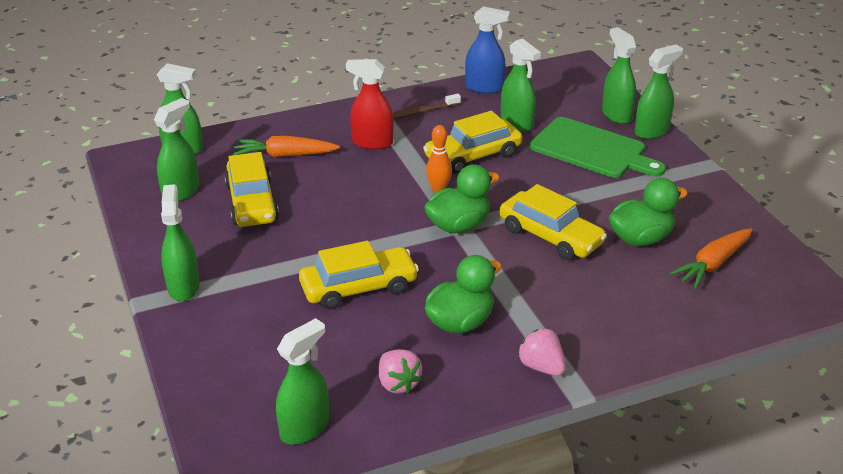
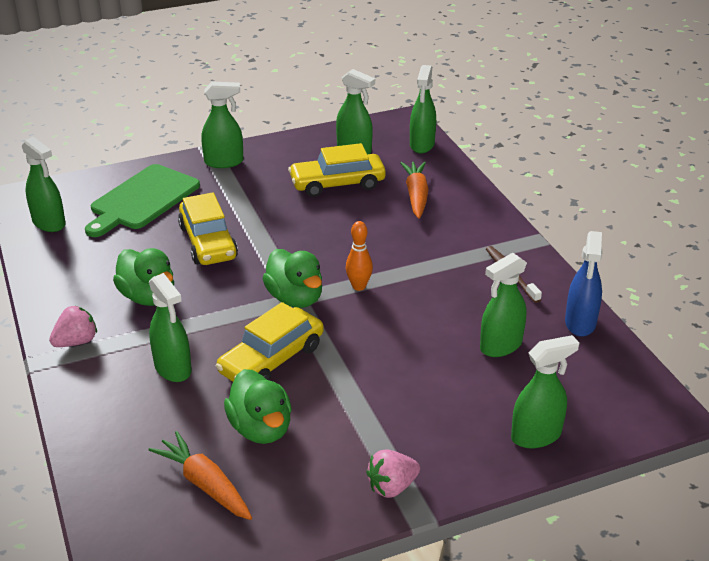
camera: 90 degrees right, 0 degrees up
red spray bottle [346,59,394,150] -> none
pink strawberry [379,349,423,394] -> pink strawberry moved to [366,449,420,498]
yellow car [423,111,522,174] -> none
green cutting board [530,117,666,178] -> green cutting board moved to [85,164,200,237]
green spray bottle [635,45,683,139] -> green spray bottle moved to [149,273,192,382]

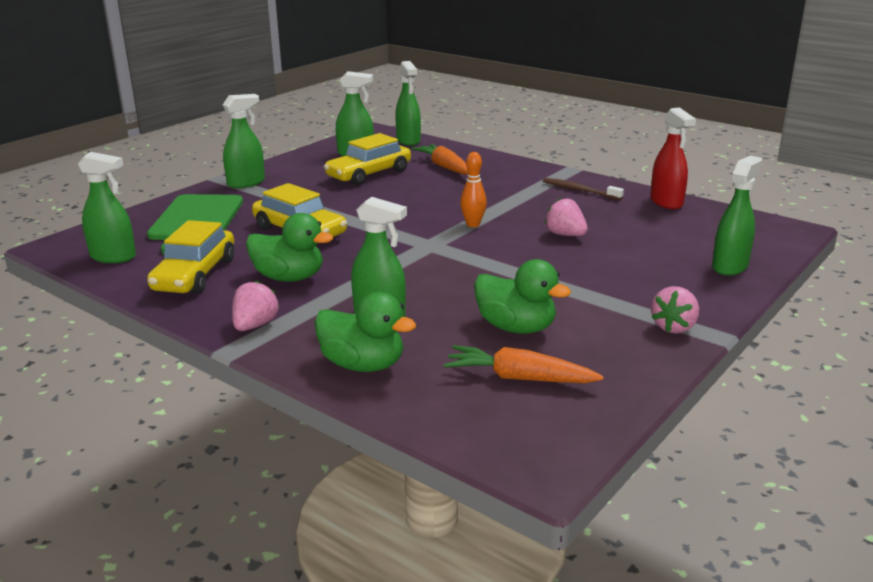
camera: 30 degrees left, 10 degrees down
yellow car [216,302,324,382] -> yellow car moved to [147,220,234,294]
green duck [262,249,322,308] -> green duck moved to [314,292,416,372]
green spray bottle [480,253,527,357] -> none
blue spray bottle [565,231,603,337] -> red spray bottle [650,107,696,209]
none -> pink strawberry [545,198,588,236]

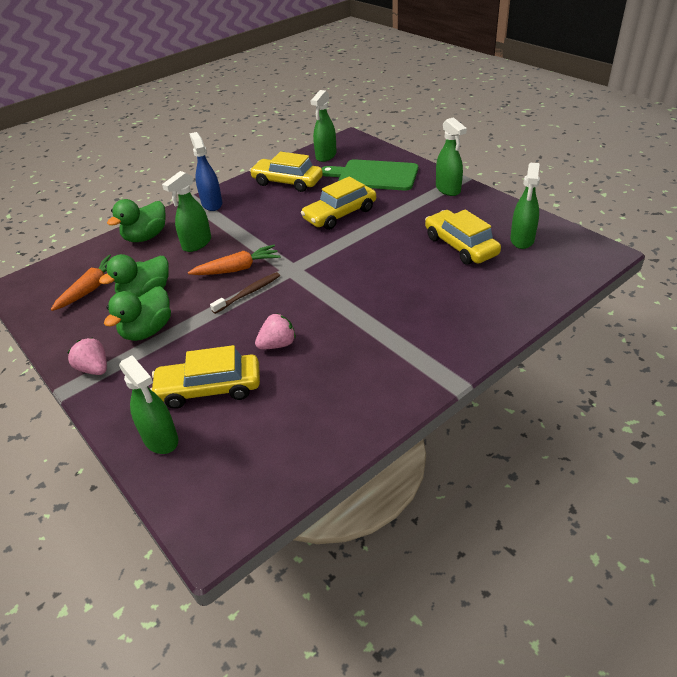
camera: 105 degrees right, 15 degrees up
pink strawberry [232,281,279,331] -> blue spray bottle [189,132,222,211]
green duck [246,213,333,282] -> green duck moved to [104,286,171,341]
green spray bottle [395,61,421,146] -> none
orange carrot [411,144,468,175] -> orange carrot moved to [188,245,280,275]
orange bowling pin [460,152,487,227] -> none
brown toothbrush [543,178,624,200] -> brown toothbrush moved to [210,272,280,314]
red spray bottle [650,107,696,209] -> none
none -> yellow car [150,345,260,409]

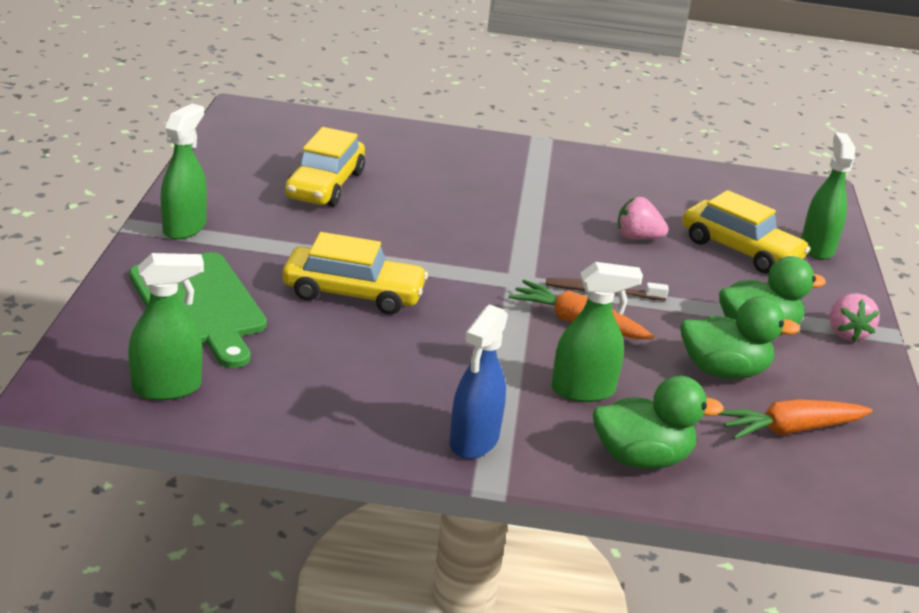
camera: 140 degrees left, 10 degrees down
yellow car [250,152,323,192] -> none
green spray bottle [510,163,540,249] -> none

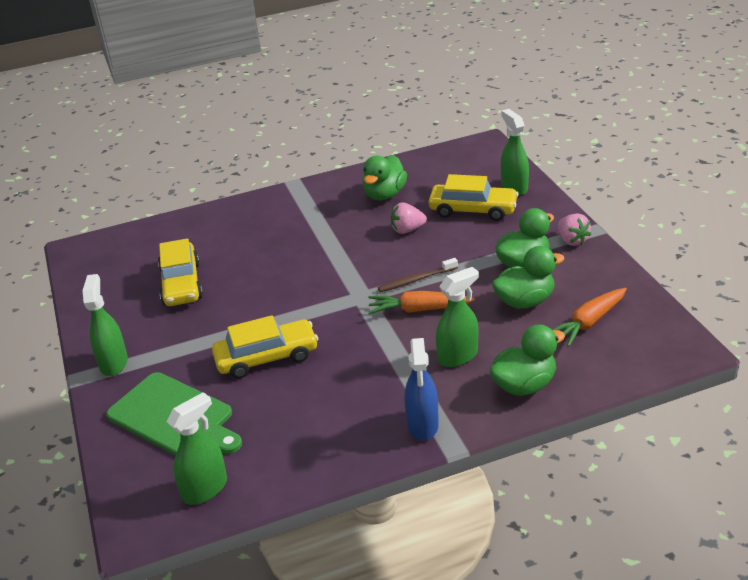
camera: 20 degrees left, 5 degrees up
none -> green duck [362,155,407,200]

